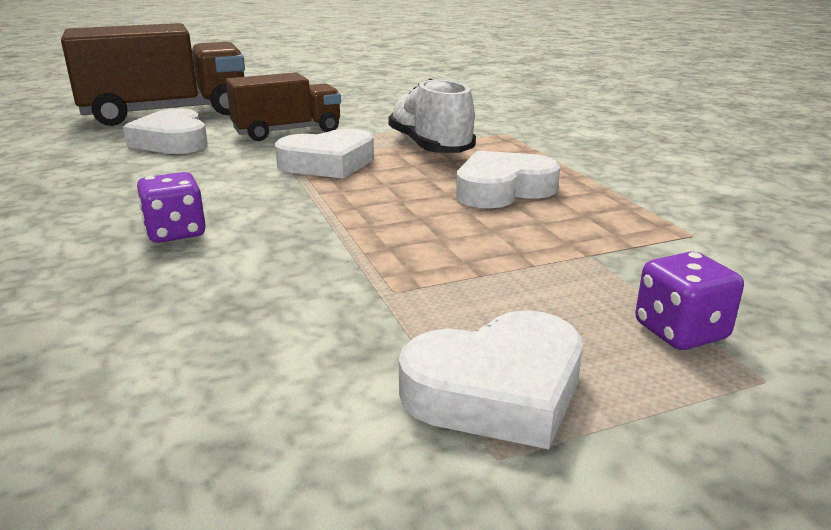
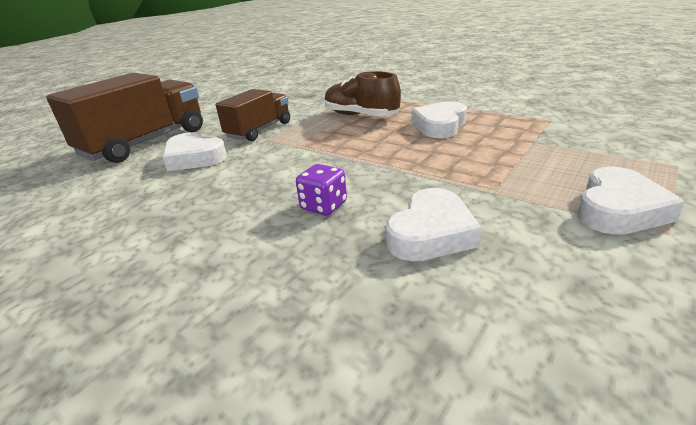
camera: 30 degrees left, 5 degrees up
white heart [275,129,374,178] -> white heart moved to [386,188,481,261]
white shoe [388,79,476,153] -> brown shoe [325,71,401,116]
purple dice [635,251,744,350] -> none

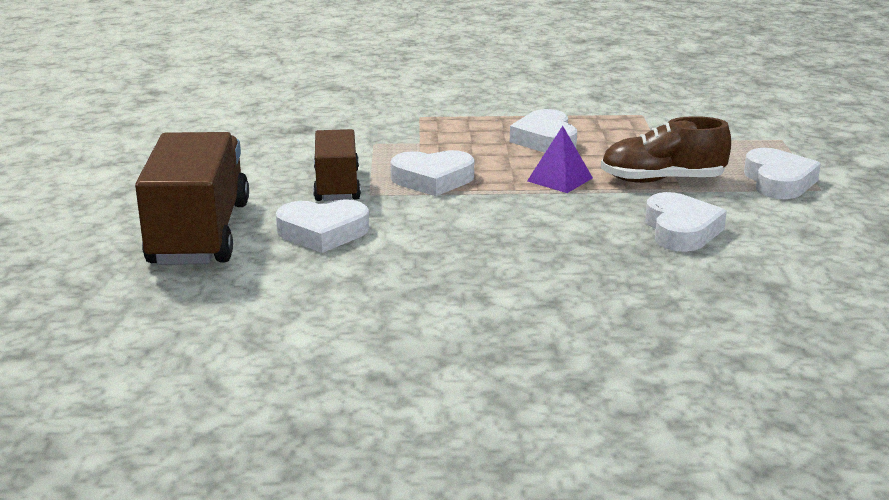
camera: 40 degrees left, 5 degrees down
purple dice [296,164,347,215] -> none
brown shoe [325,71,401,116] -> brown shoe moved to [601,116,731,183]
none -> white heart [390,150,474,196]
none -> purple pyramid [527,126,593,193]

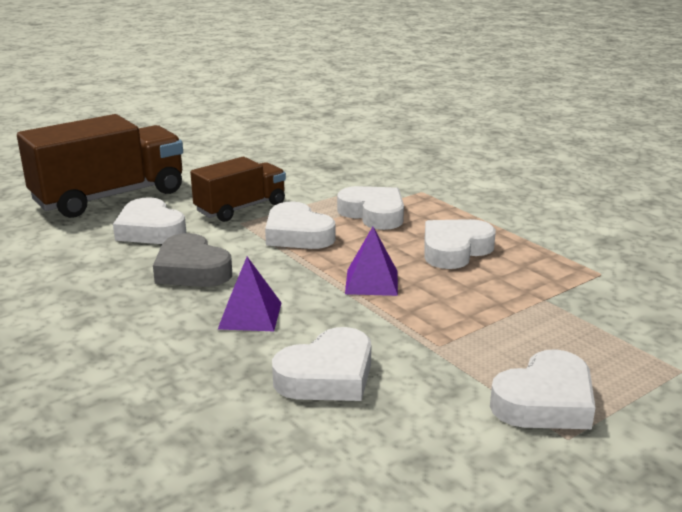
camera: 55 degrees right, 0 degrees up
brown shoe [601,116,731,183] -> none
none -> grey heart [153,233,232,287]
none -> purple pyramid [218,257,281,331]
none -> white heart [337,186,404,230]

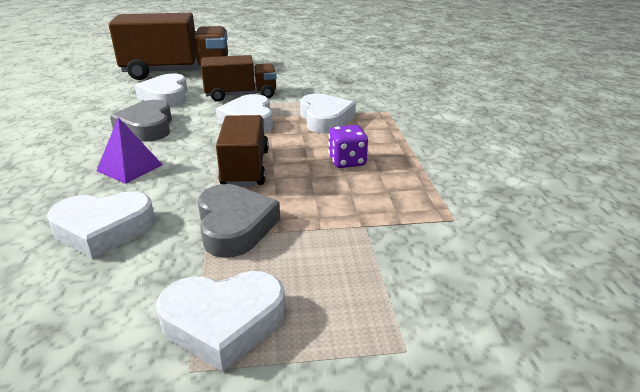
camera: 30 degrees right, 5 degrees up
purple pyramid [345,227,398,296] -> brown truck [216,115,269,187]
white heart [425,219,496,269] -> purple dice [328,125,368,168]
none -> grey heart [198,184,280,258]

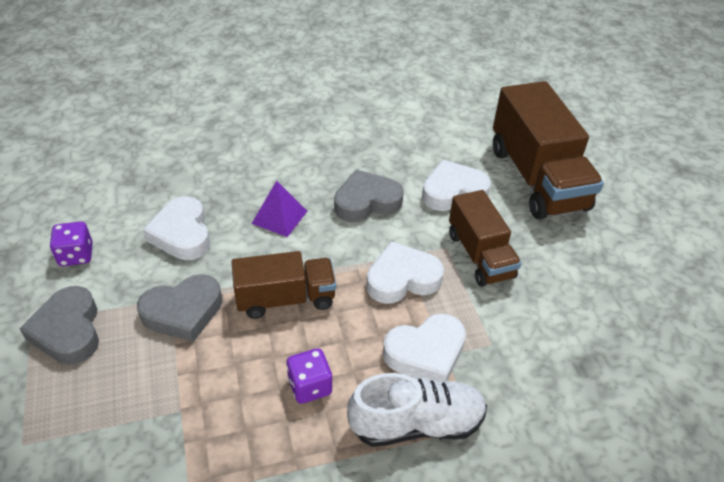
camera: 80 degrees right, 15 degrees up
white heart [156,271,286,372] -> grey heart [20,286,99,365]
none -> purple dice [50,222,93,266]
none -> white shoe [347,373,487,447]

